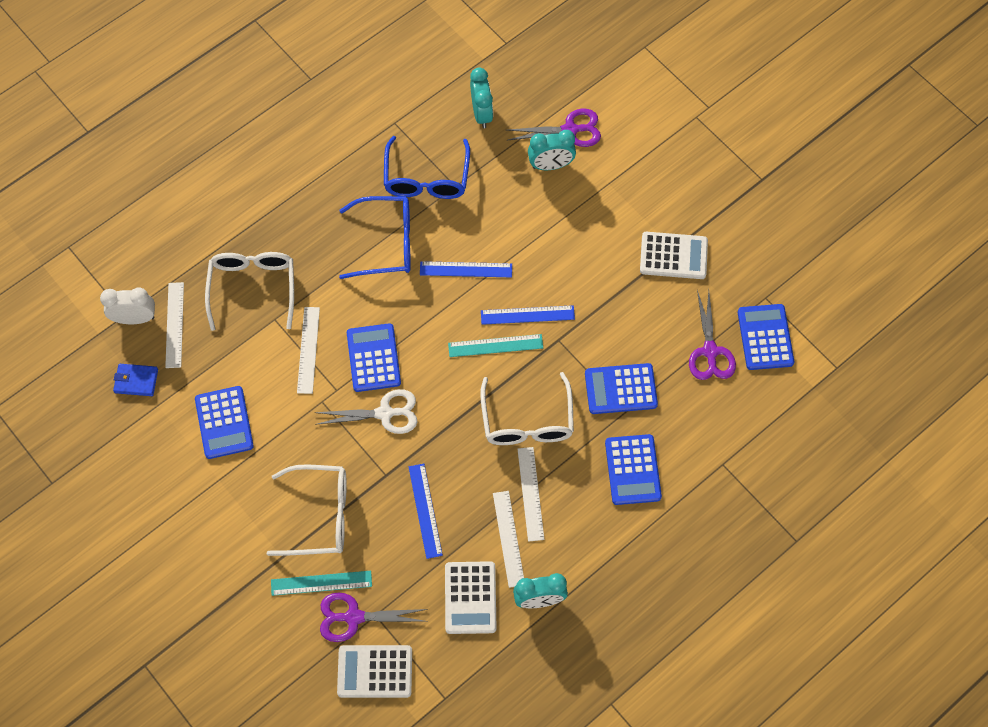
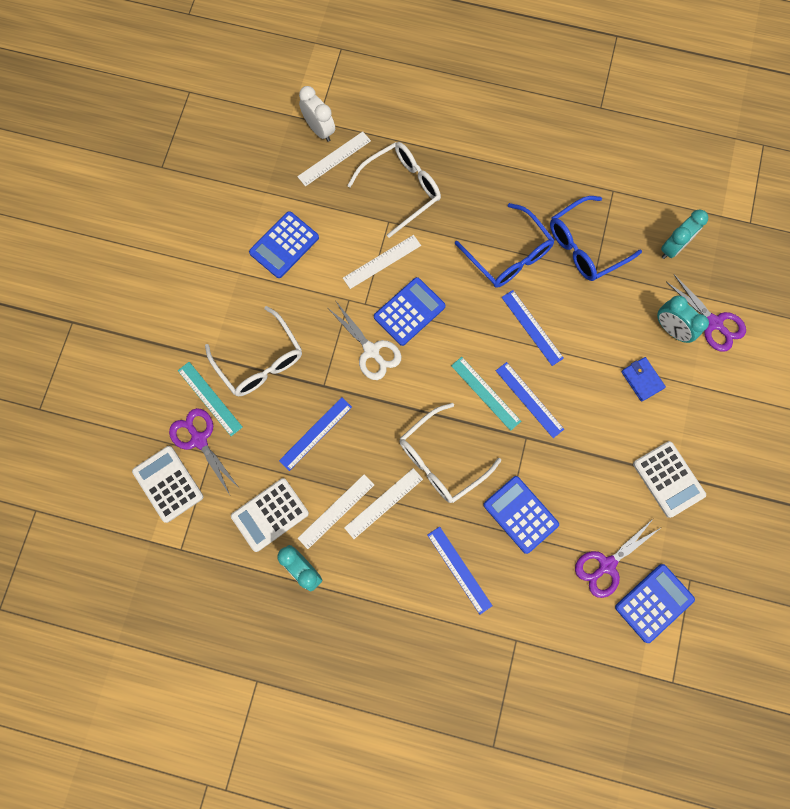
camera: 55 degrees right, 10 degrees up
blue wallet [113,364,158,396] -> blue wallet moved to [621,357,666,402]
blue calculator [605,434,662,505] -> blue ruler [427,527,493,615]

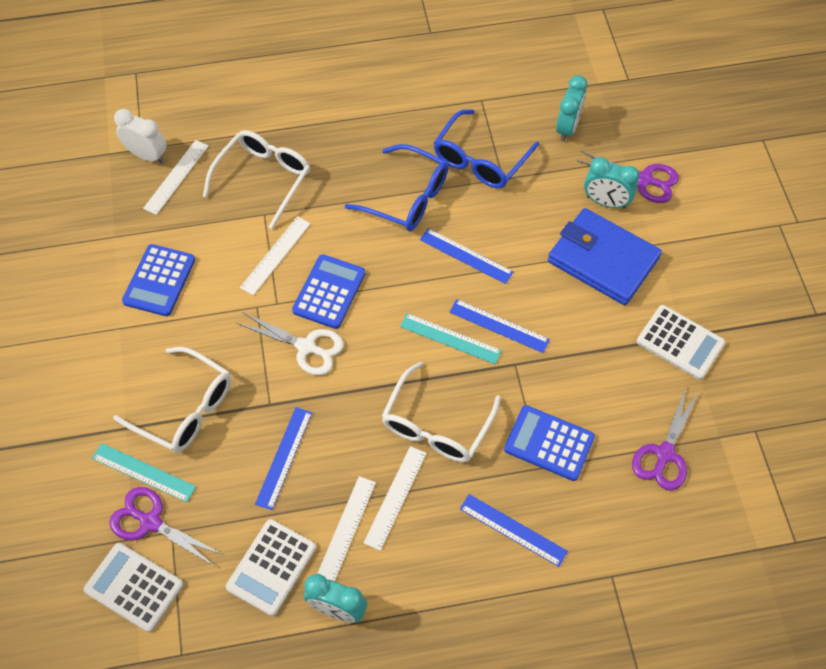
camera: 25 degrees left, 15 degrees down
blue calculator [615,564,695,643] -> none
blue wallet [621,357,666,402] -> blue wallet [548,208,662,305], size x2.19

